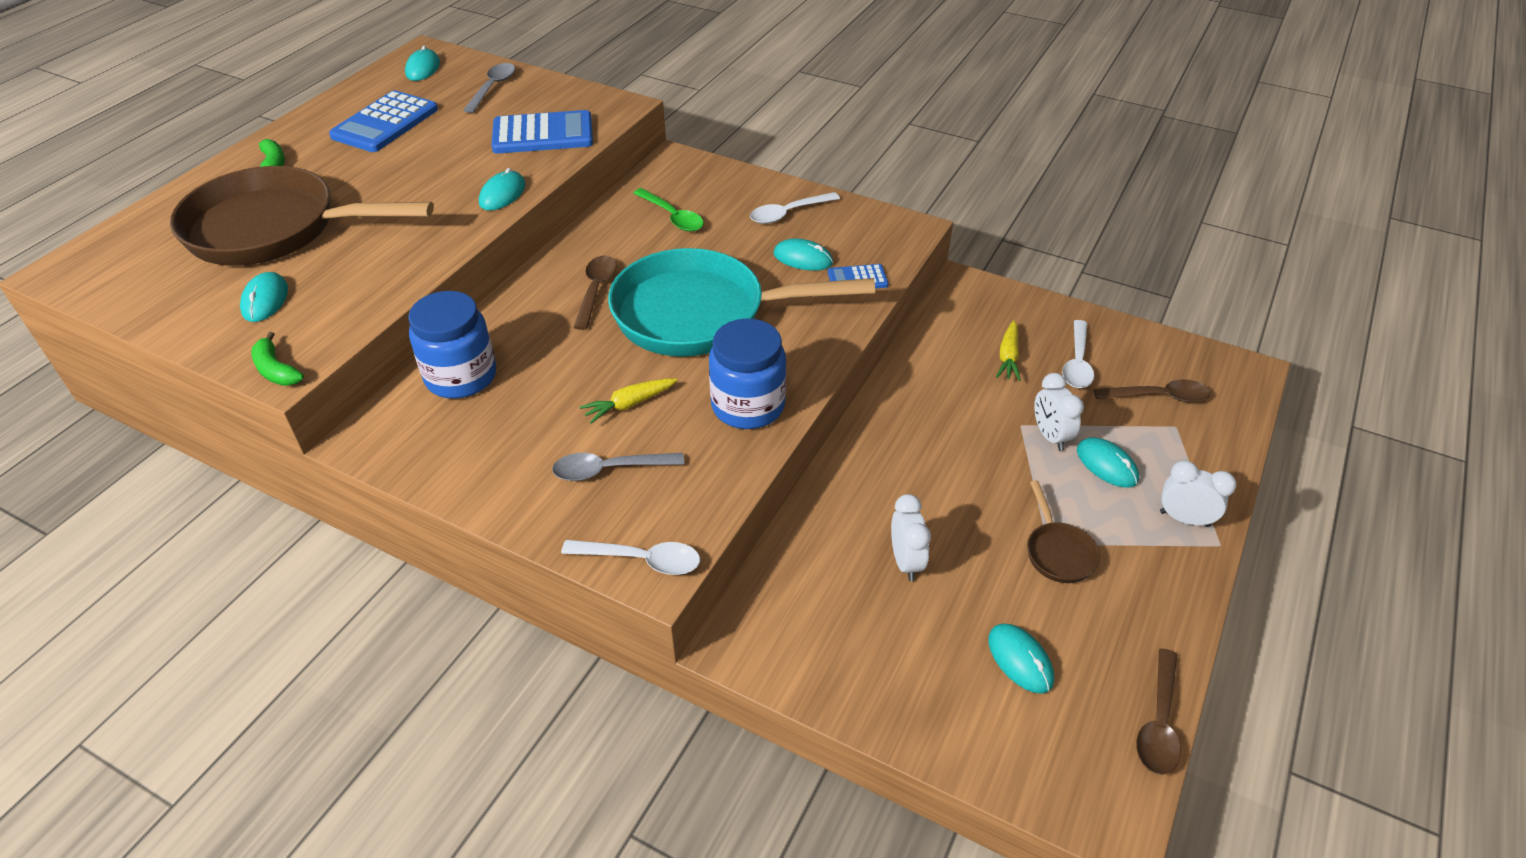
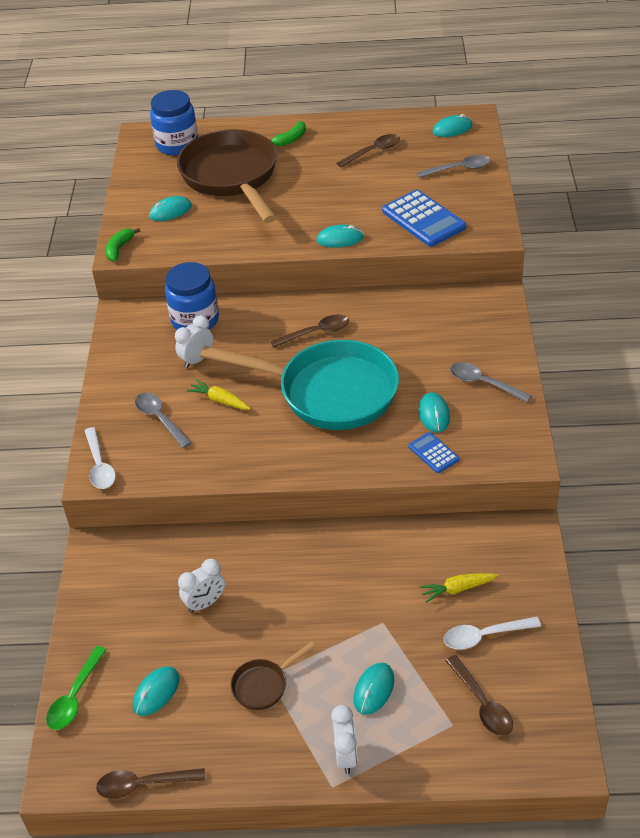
camera: 65 degrees right, 0 degrees up
blue calculator [329,90,438,152] -> brown spoon [337,134,400,168]
turquoise pan [608,248,875,357] -> turquoise pan turned 135 degrees clockwise [200,340,399,430]
green spoon [633,188,704,232] -> green spoon moved to [46,646,107,730]
blue jar [709,319,786,429] -> blue jar moved to [150,90,198,155]
white spoon [750,192,840,224] -> grey spoon [450,362,532,402]
white clock [1034,373,1084,451] -> white clock moved to [175,315,213,368]

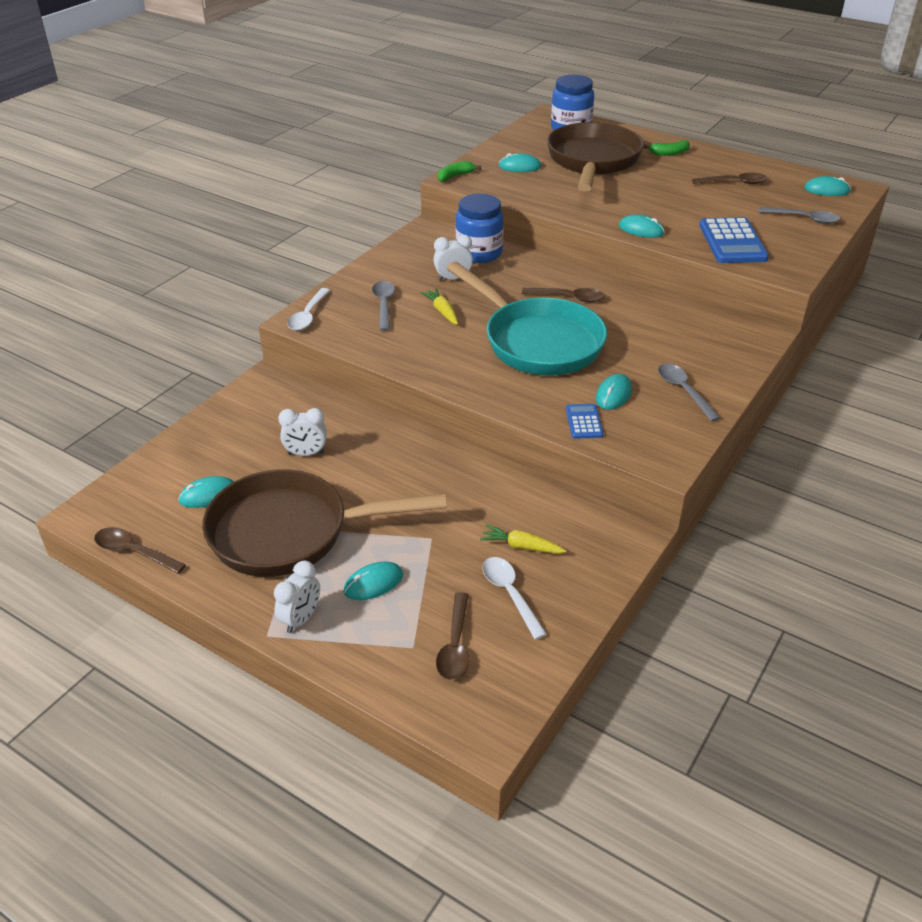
camera: 30 degrees right, 5 degrees down
green spoon [46,646,107,730] -> none
brown pan [231,642,315,710] -> brown pan [202,469,447,577], size x2.47
white spoon [444,617,541,650] -> white spoon turned 45 degrees clockwise [482,557,547,640]

